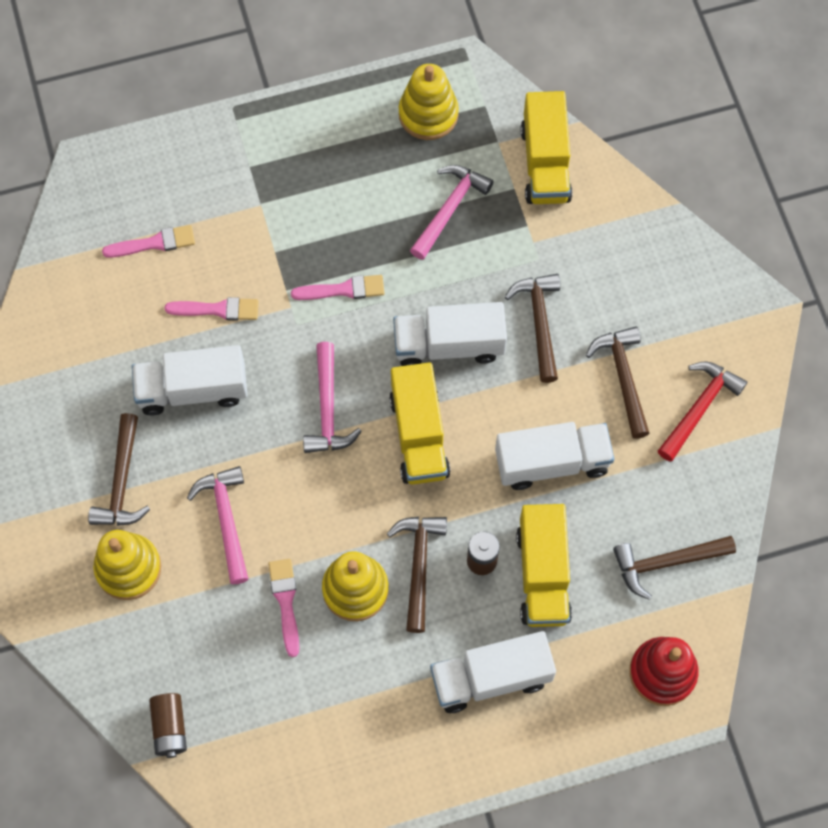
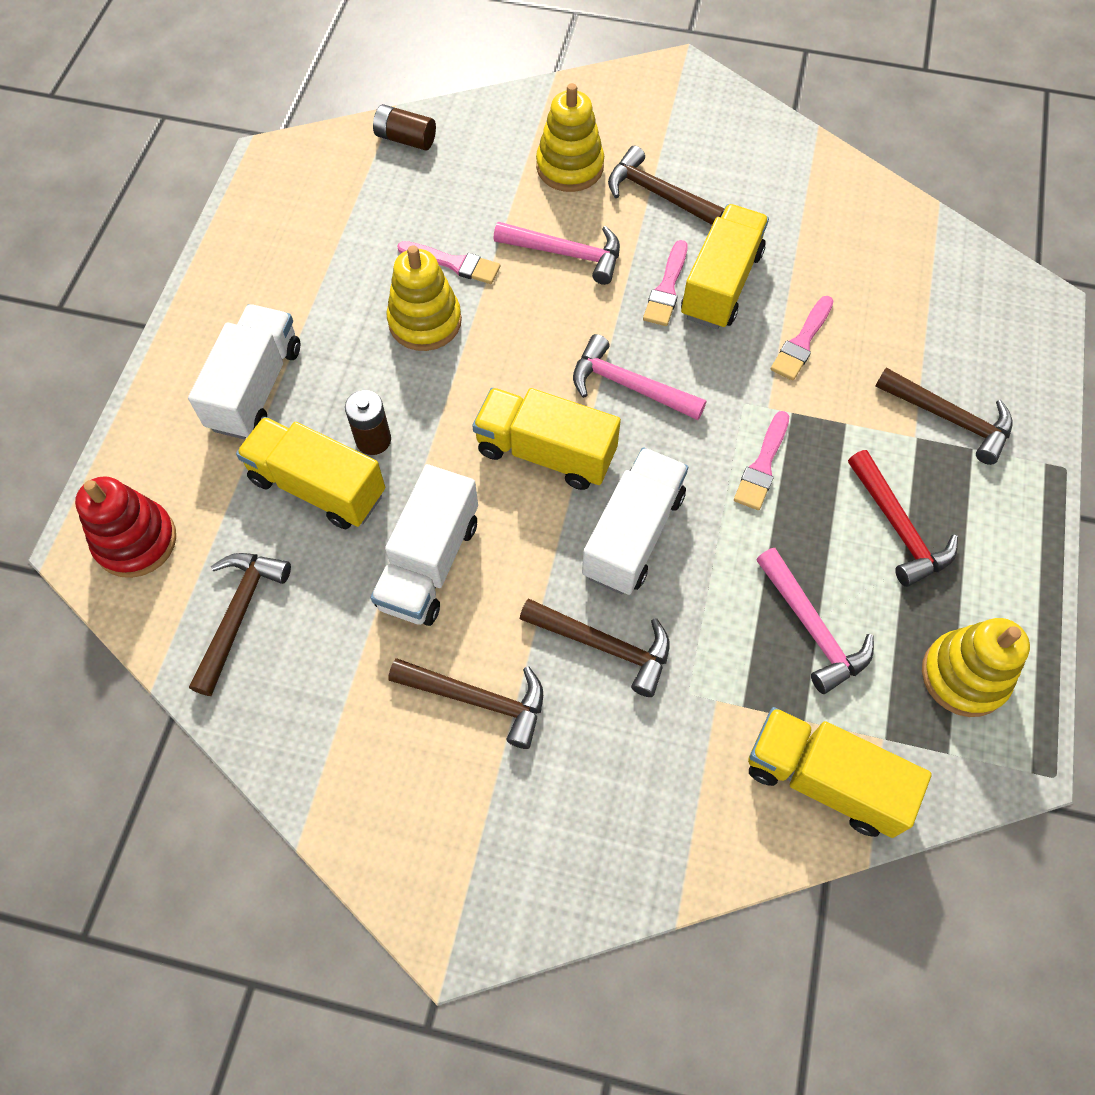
camera: 120 degrees right, 5 degrees down
pink brush [102,225,195,258] -> pink brush moved to [643,240,688,326]
white truck [132,345,248,415] -> yellow truck [681,204,769,329]
brown hammer [387,517,447,633] -> brown hammer moved to [875,368,1013,465]
red hammer [658,361,747,462] -> red hammer moved to [848,450,958,587]

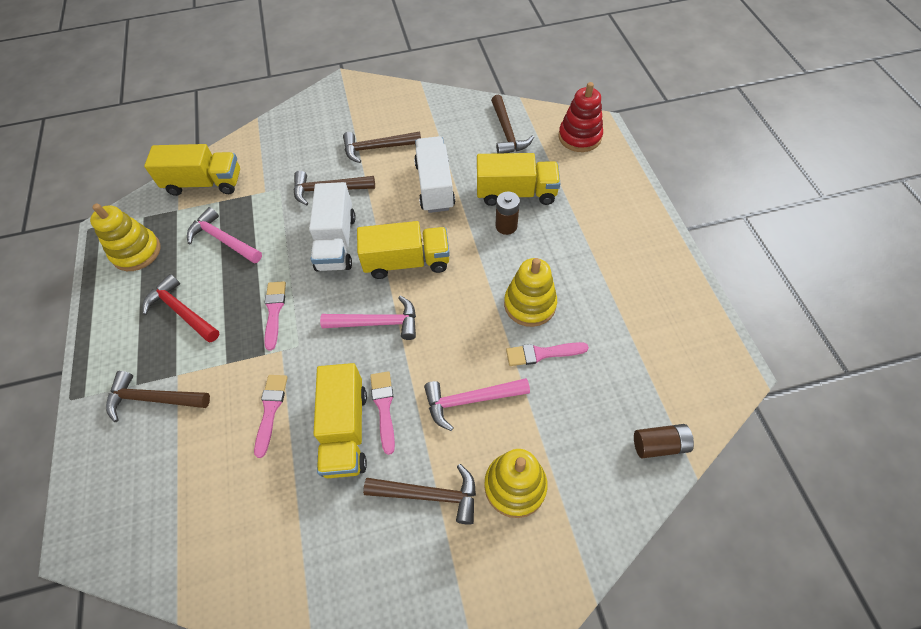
camera: 155 degrees right, 5 degrees down
white truck [188,304,300,439] -> none

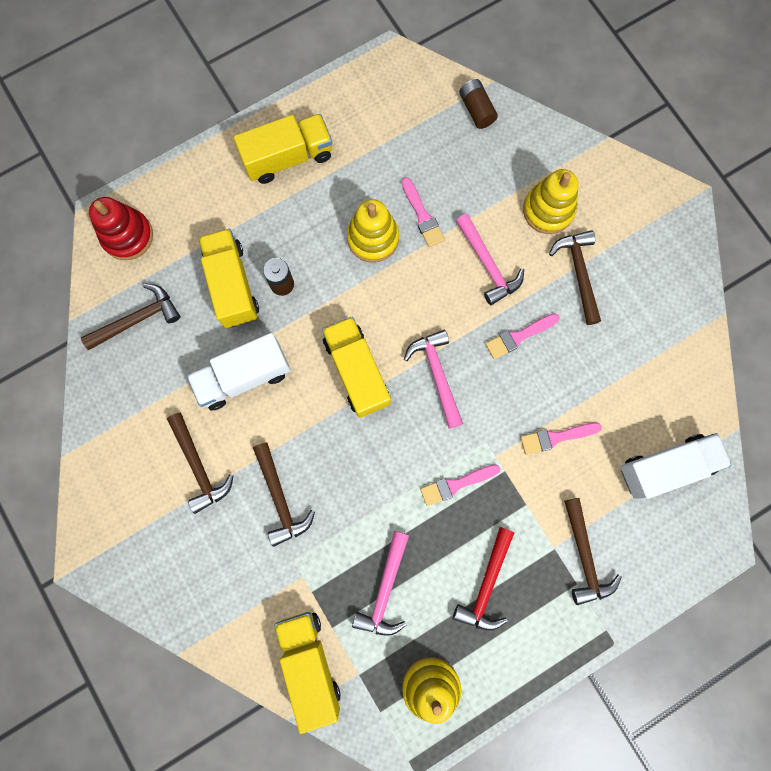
camera: 110 degrees left, 20 degrees up
white truck [309,182,356,271] -> white truck moved to [621,433,732,499]
yellow truck [314,363,367,478] -> yellow truck moved to [233,114,332,184]

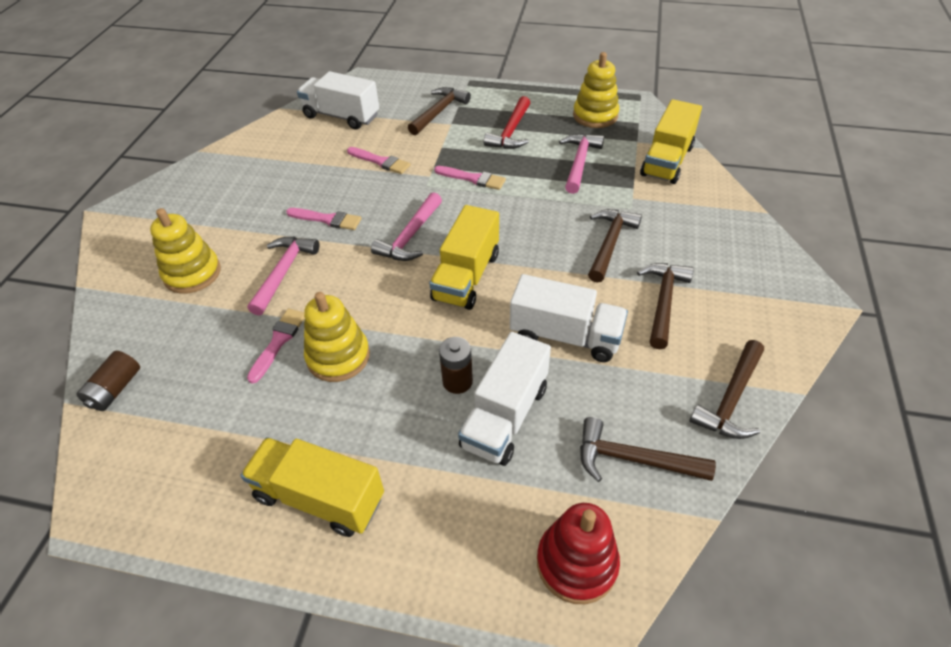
camera: 135 degrees left, 30 degrees down
yellow truck [198,229,259,328] -> white truck [458,332,551,466]
pink hammer [352,531,409,636] -> pink hammer turned 45 degrees counterclockwise [559,134,604,194]
red hammer [453,527,515,631] -> red hammer turned 135 degrees clockwise [484,96,530,149]
brown hammer [549,230,601,325] -> brown hammer moved to [689,340,764,439]

